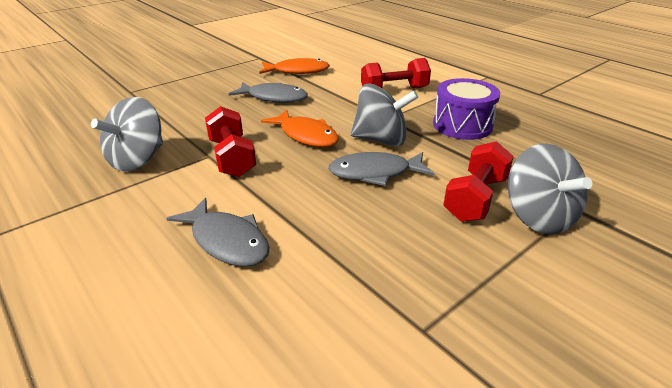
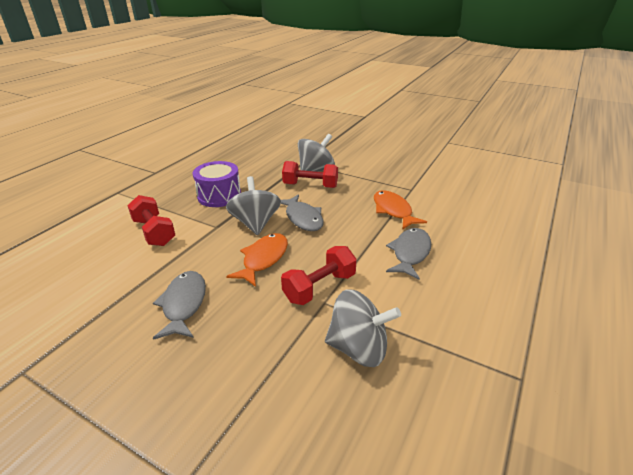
camera: 110 degrees left, 0 degrees up
orange fish [259,58,330,74] -> orange fish moved to [374,190,427,229]

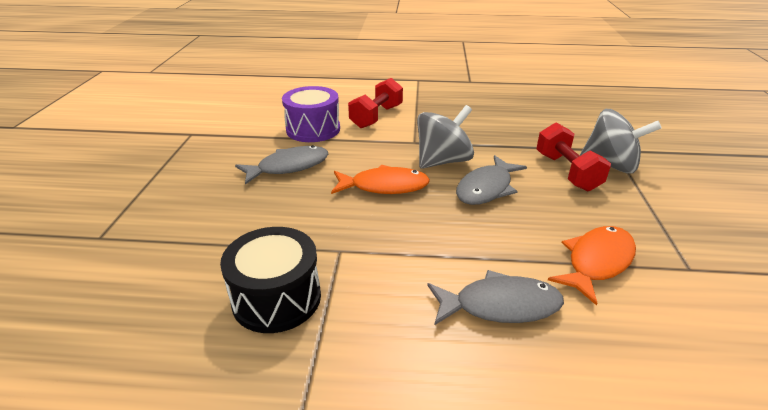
camera: 65 degrees right, 0 degrees up
purple drum [193,161,241,207] -> purple drum moved to [282,86,340,142]
red dumbbell [281,246,357,305] -> none
grey spinning top [325,289,401,367] -> black drum [220,227,321,333]

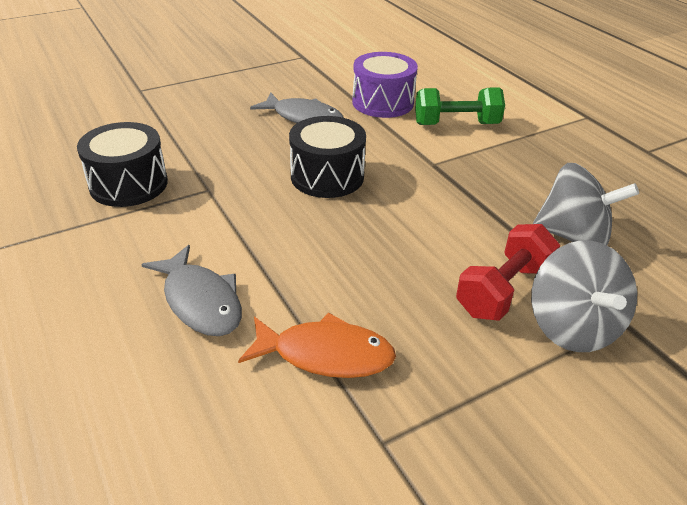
camera: 55 degrees right, 5 degrees up
orange fish [331,165,430,194] -> black drum [289,116,366,198]
red dumbbell [348,78,403,128] -> green dumbbell [415,88,505,125]
grey spinning top [417,105,474,169] -> grey spinning top moved to [533,163,639,245]
grey fish [456,155,527,205] -> none

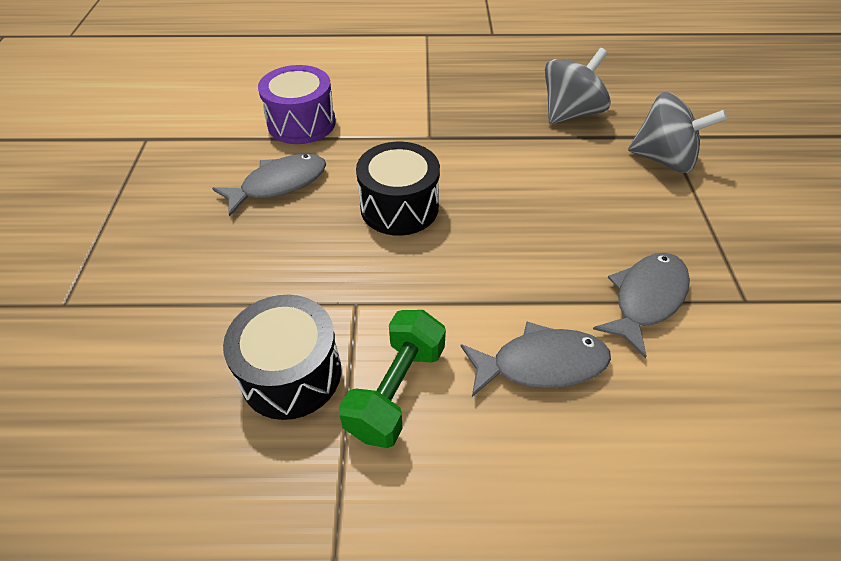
camera: 60 degrees left, 10 degrees up
orange fish [238,312,396,378] -> grey fish [593,253,690,358]
green dumbbell [415,88,505,125] -> green dumbbell moved to [339,310,446,448]
red dumbbell [456,224,560,321] -> none

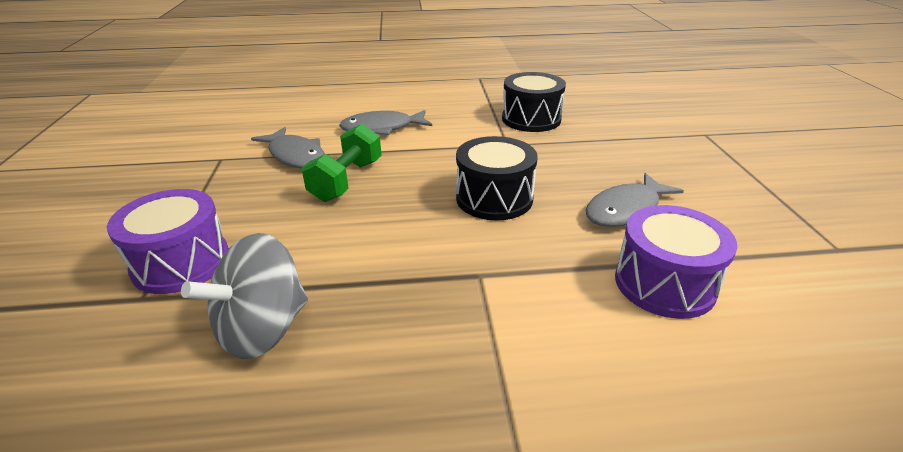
camera: 175 degrees right, 15 degrees down
green dumbbell [339,310,446,448] -> green dumbbell moved to [302,124,382,202]
grey fish [593,253,690,358] -> grey fish turned 75 degrees counterclockwise [251,127,325,168]
grey spinning top [628,92,727,173] -> purple drum [107,189,229,294]

